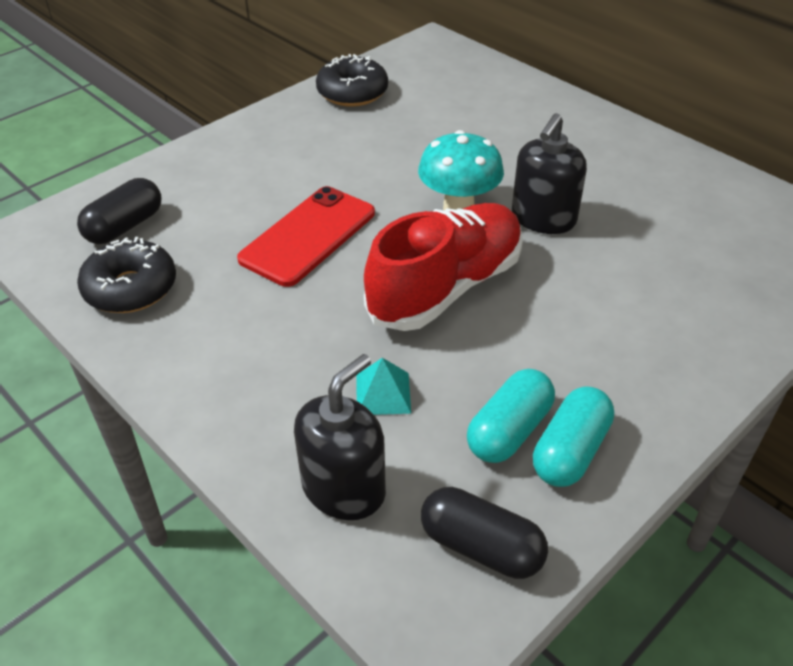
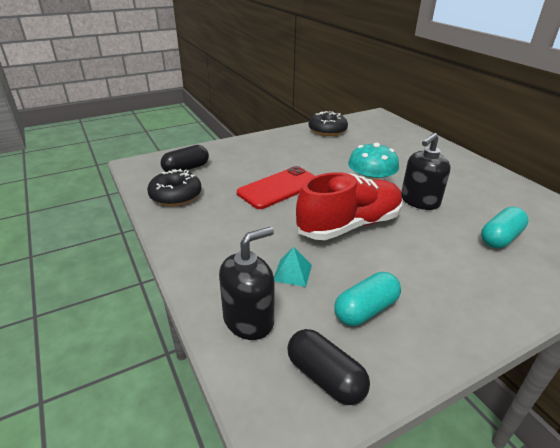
camera: 15 degrees right, 10 degrees down
turquoise capsule [533,386,614,487] -> turquoise capsule moved to [481,207,528,249]

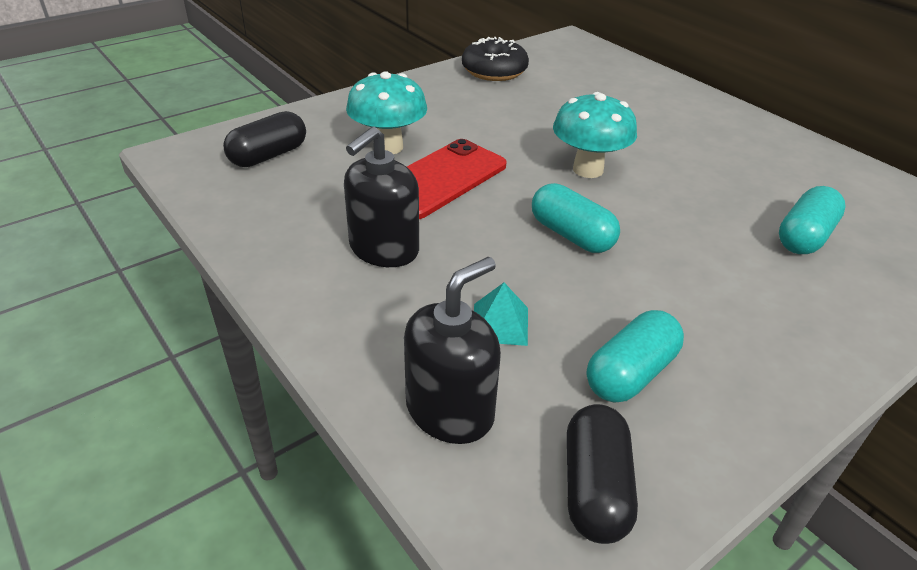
camera: 10 degrees left, 5 degrees up
black donut [147,169,202,206] -> none
black capsule [288,329,370,405] -> black capsule turned 60 degrees clockwise [567,404,638,544]
red shoe [296,172,403,240] -> turquoise capsule [532,183,620,253]
black soap dispenser [401,133,451,210] -> black soap dispenser moved to [344,126,419,267]
none -> turquoise mushroom [346,71,427,154]

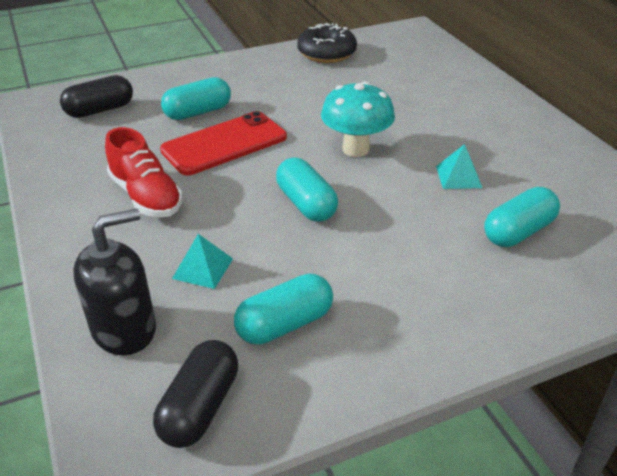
camera: 15 degrees right, 0 degrees up
black soap dispenser [344,126,419,267] -> red shoe [105,127,183,217]
turquoise mushroom [346,71,427,154] -> turquoise capsule [161,77,231,120]
none -> turquoise pyramid [436,144,482,189]

